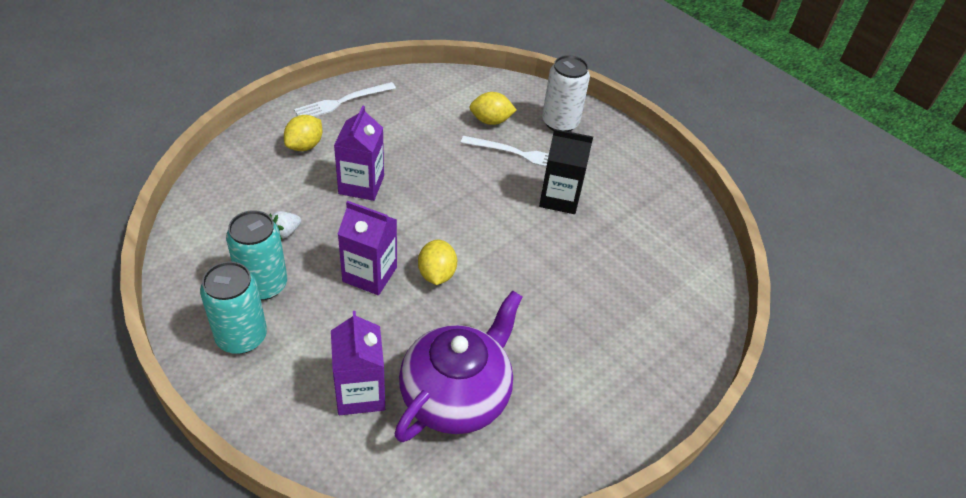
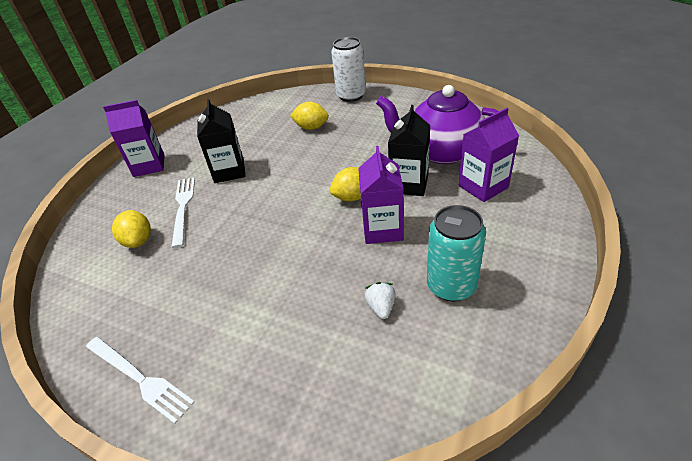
camera: 105 degrees left, 5 degrees down
turquoise can [200,261,267,354] -> none
white strawberry [269,211,301,239] -> white strawberry turned 120 degrees counterclockwise [365,282,396,319]
yellow lemon [284,115,322,151] -> yellow lemon moved to [290,102,329,130]
purple carton [334,106,384,201] -> purple carton moved to [103,100,164,177]
white can [542,55,590,132] -> white can moved to [331,37,366,102]
none -> black carton [388,105,430,196]

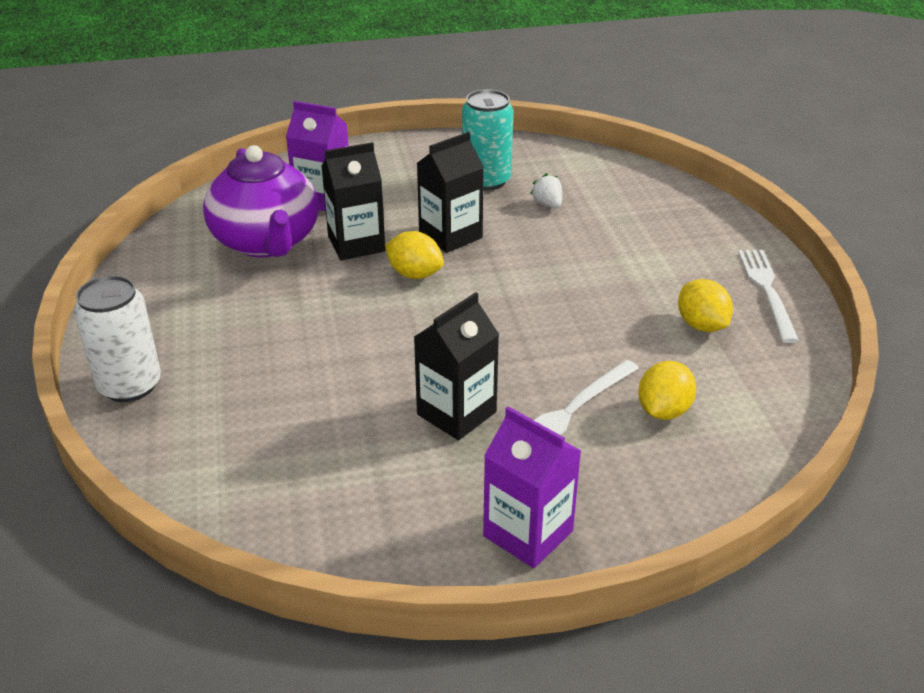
camera: 130 degrees left, 5 degrees down
yellow lemon [290,102,329,130] -> yellow lemon moved to [678,279,733,332]
purple carton [358,146,404,244] -> black carton [417,132,484,253]
white strawberry [365,282,396,319] -> white strawberry turned 105 degrees clockwise [530,173,562,208]

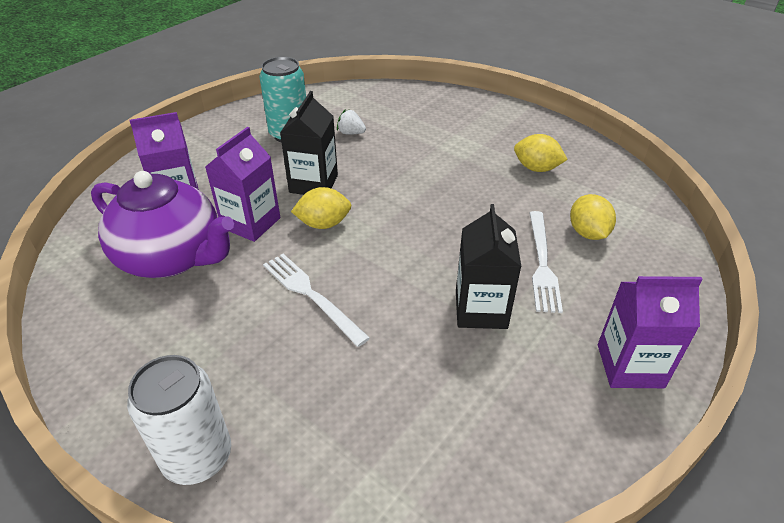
camera: 40 degrees left, 5 degrees up
black carton [321,142,385,260] -> purple carton [205,127,281,242]
white fork [738,250,799,343] -> white fork moved to [263,254,370,347]

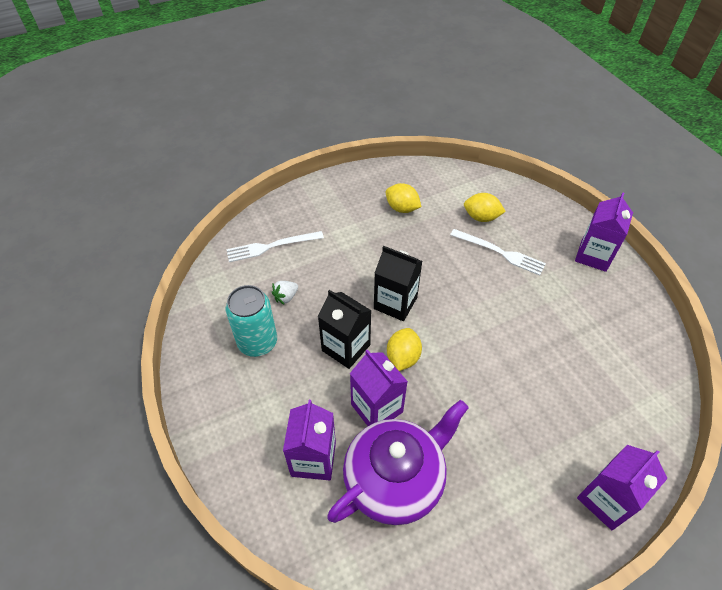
camera: 65 degrees left, 10 degrees up
white can [127,355,231,485] -> purple carton [577,445,668,530]
white fork [263,254,370,347] -> white fork moved to [226,231,324,262]
black carton [456,204,521,329] -> black carton moved to [374,246,422,321]
yellow lemon [514,134,568,172] -> yellow lemon turned 75 degrees clockwise [386,183,421,213]

